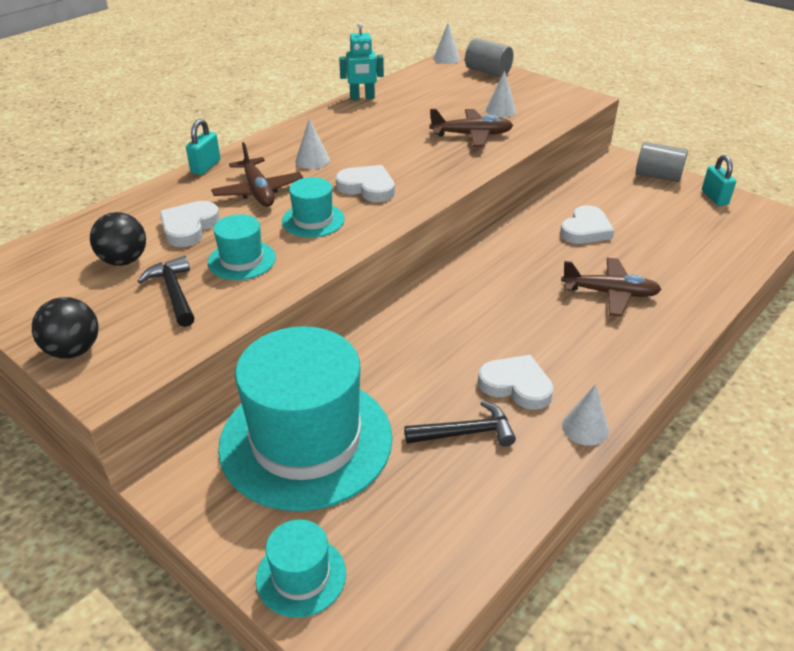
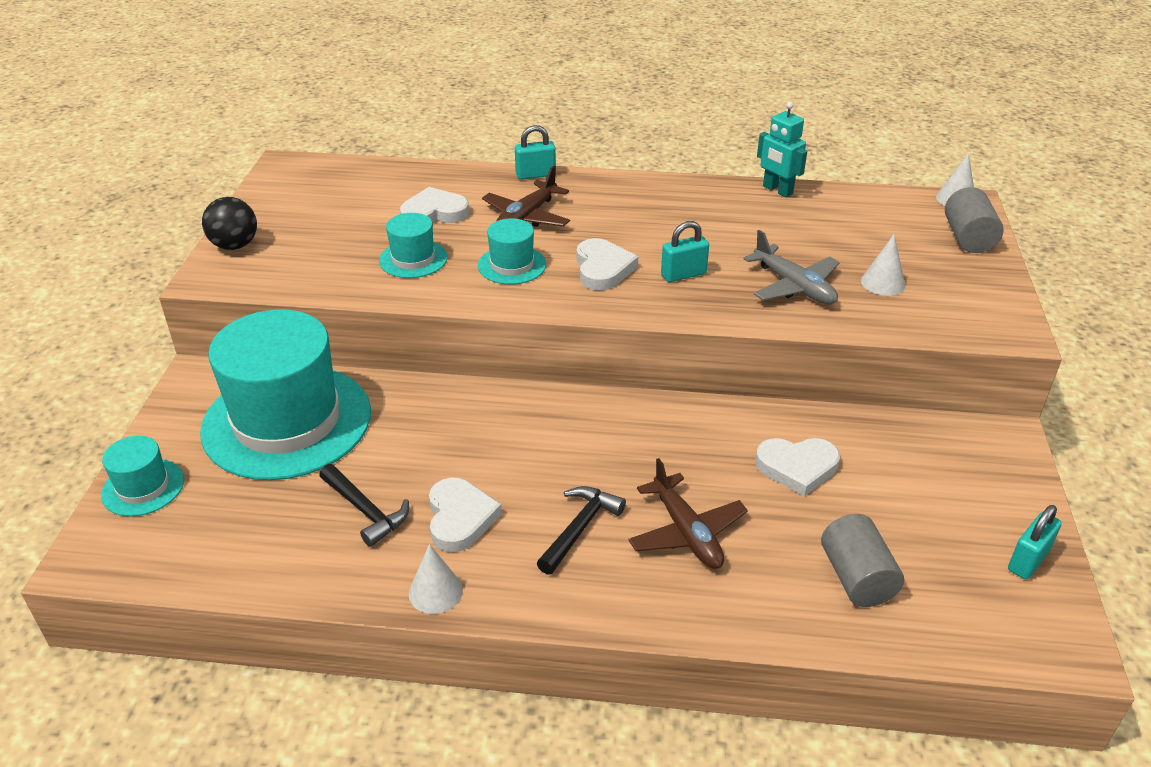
camera: 55 degrees right, 0 degrees up
black ball [90,212,146,266] -> none
black hammer [138,256,195,327] -> black hammer moved to [537,486,626,575]
white cone [295,118,330,169] -> none
brown plane [429,109,513,147] -> grey plane [744,230,840,304]
grey cylinder [636,142,688,182] -> grey cylinder moved to [821,514,904,607]
none -> turquoise padlock [661,221,709,282]

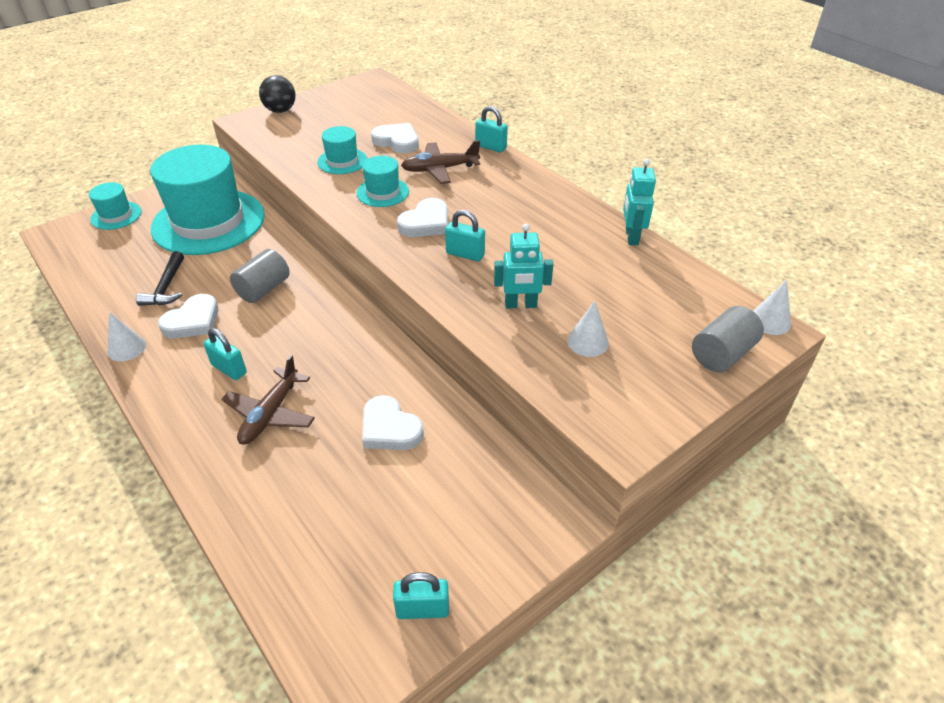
camera: 45 degrees right, 5 degrees up
black hammer [537,486,626,575] -> turquoise padlock [203,328,247,380]
grey plane [744,230,840,304] -> turquoise robot [494,224,553,309]
grey cylinder [821,514,904,607] -> grey cylinder moved to [230,249,290,303]

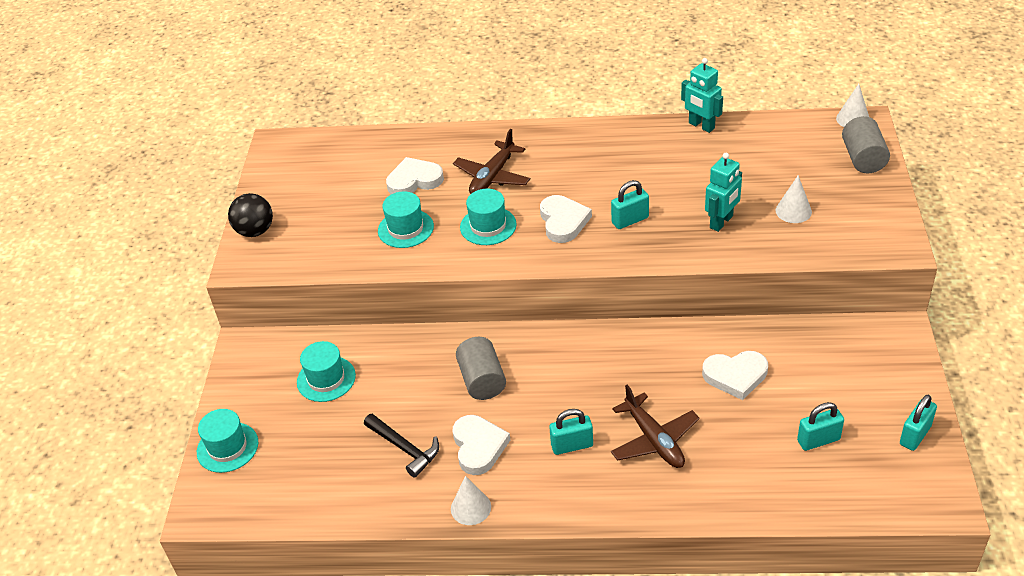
camera: 45 degrees left, 0 degrees up
turquoise hat [150,145,265,255] -> turquoise hat [297,341,356,402], size x0.44
turquoise padlock [475,106,508,153] -> turquoise padlock moved to [797,402,844,451]

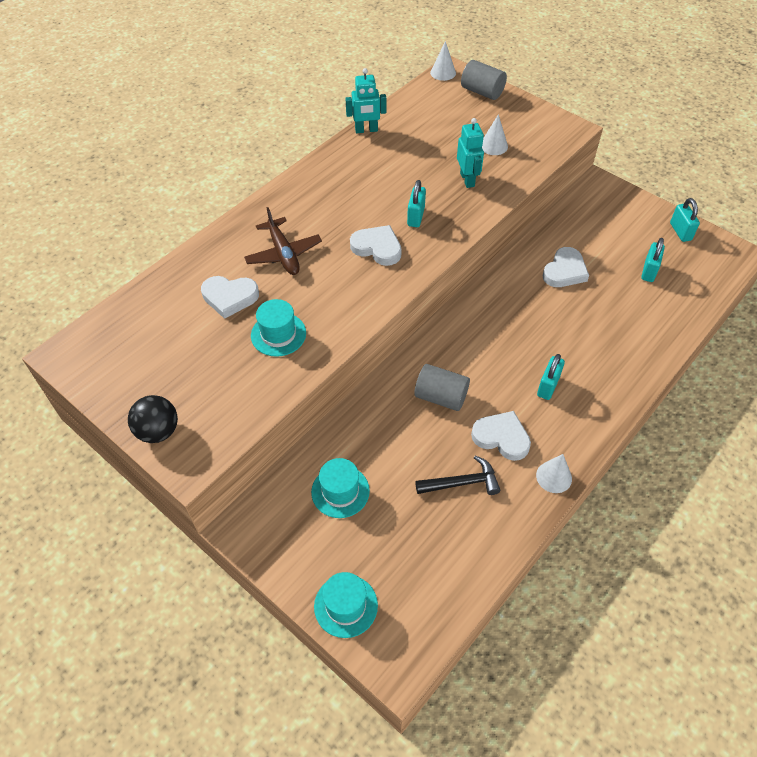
camera: 55 degrees left, 10 degrees up
white heart [386,157,444,194] -> white heart turned 105 degrees counterclockwise [201,276,259,319]
turquoise hat [460,189,517,245] -> none
brown plane [611,385,700,468] -> none

